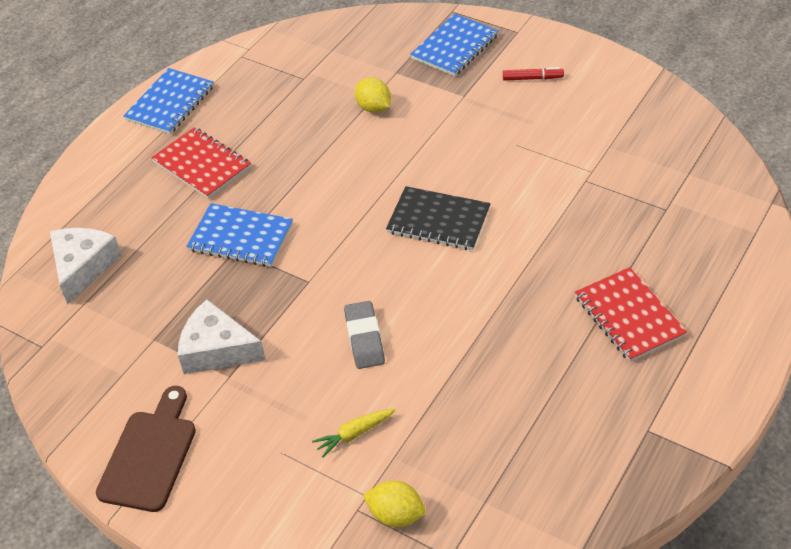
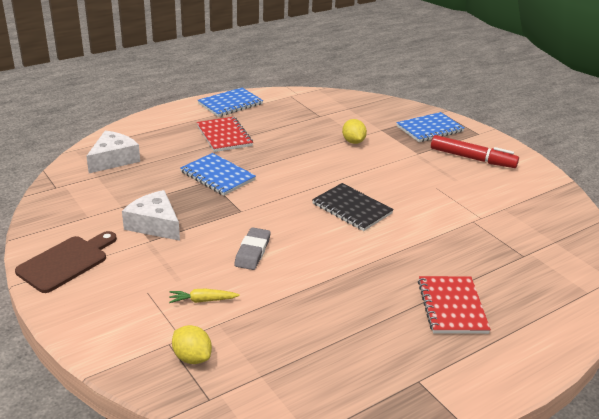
camera: 20 degrees right, 15 degrees down
red marker [503,67,564,81] -> red marker [431,135,519,168], size x1.93

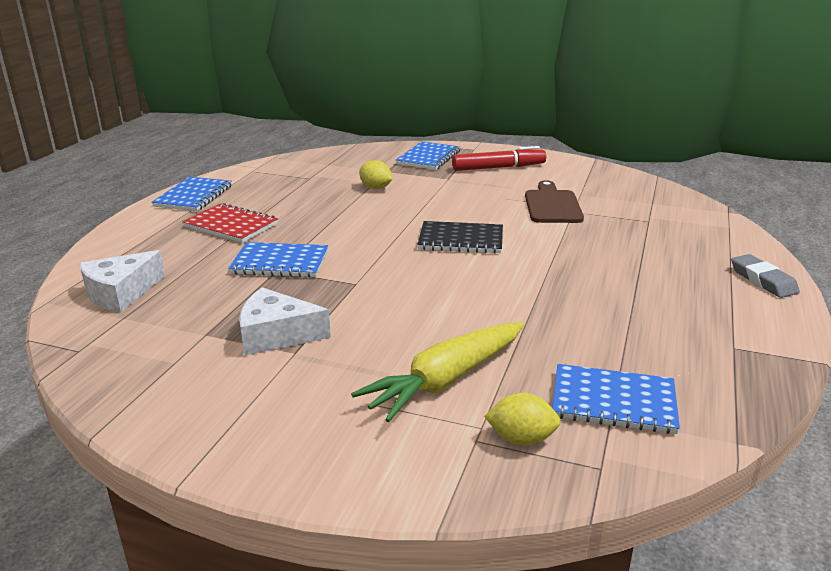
camera: 35 degrees left, 5 degrees down
brown cutting board [15,231,117,293] -> brown cutting board moved to [525,180,584,223]
white cheese [86,131,140,173] -> white cheese turned 135 degrees counterclockwise [79,250,165,312]
yellow carrot [169,289,240,303] -> yellow carrot [351,322,524,422], size x2.19
grey eraser [234,227,271,270] -> grey eraser moved to [731,254,800,298]
red notebook [418,276,491,334] -> none
none -> blue notebook [552,364,680,434]

